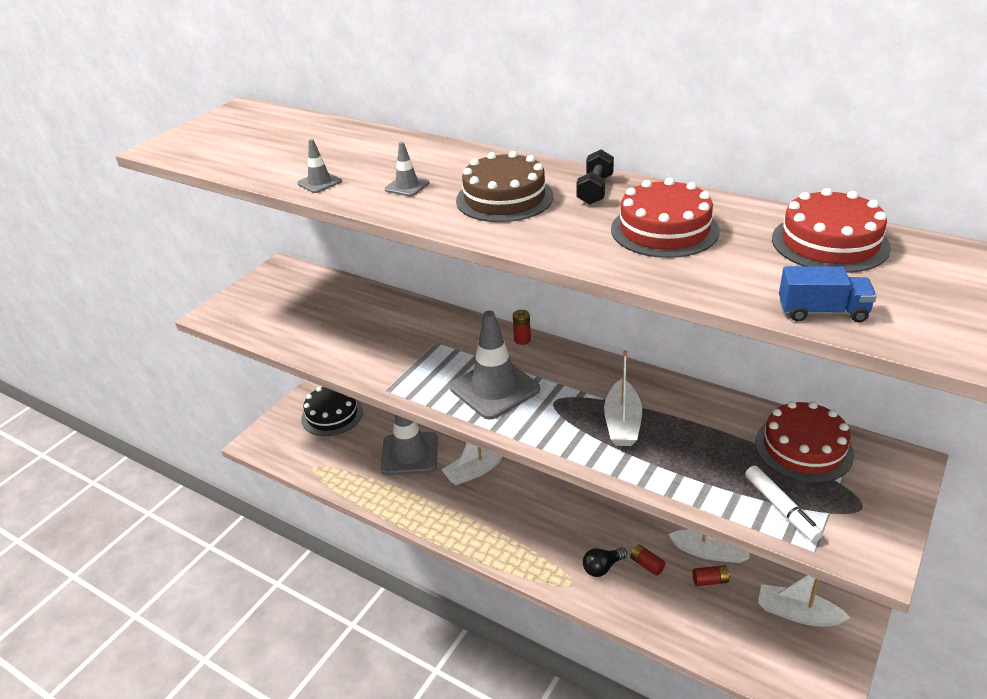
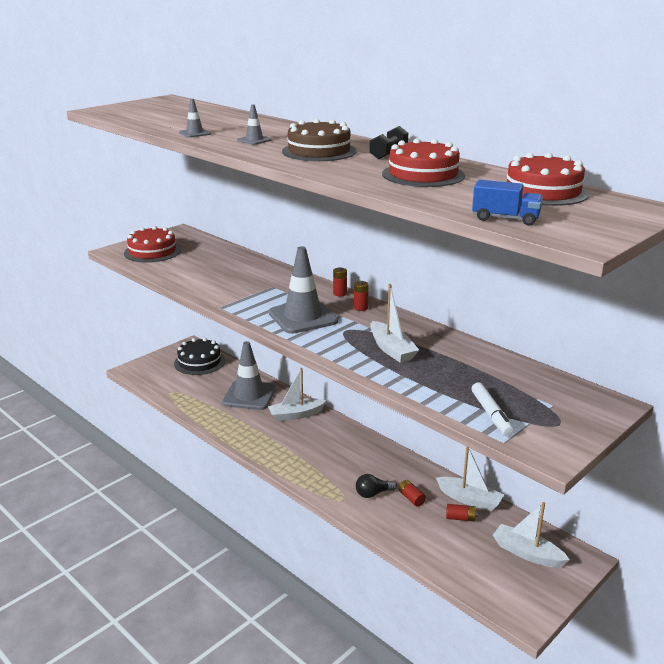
camera: 10 degrees right, 10 degrees down
white boat [604,350,642,446] -> white boat turned 45 degrees counterclockwise [370,284,419,363]
red cake [755,401,854,483] -> red cake moved to [124,226,181,263]
none -> red battery [354,281,369,311]

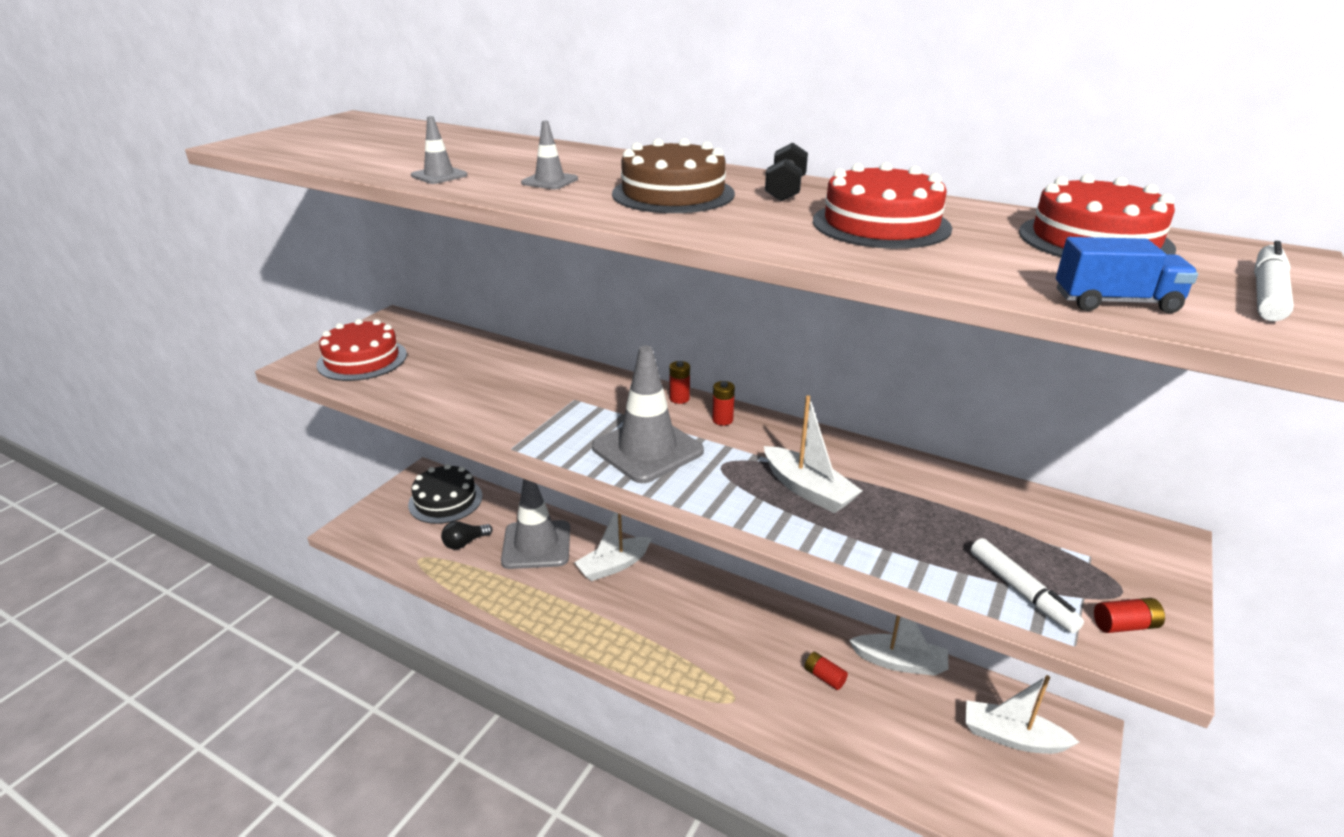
camera: 15 degrees left, 5 degrees up
black light bulb [356,474,397,498] -> black light bulb moved to [441,521,493,549]
red battery [446,504,478,521] -> red battery moved to [1094,598,1165,633]
none -> white marker [1254,241,1294,321]

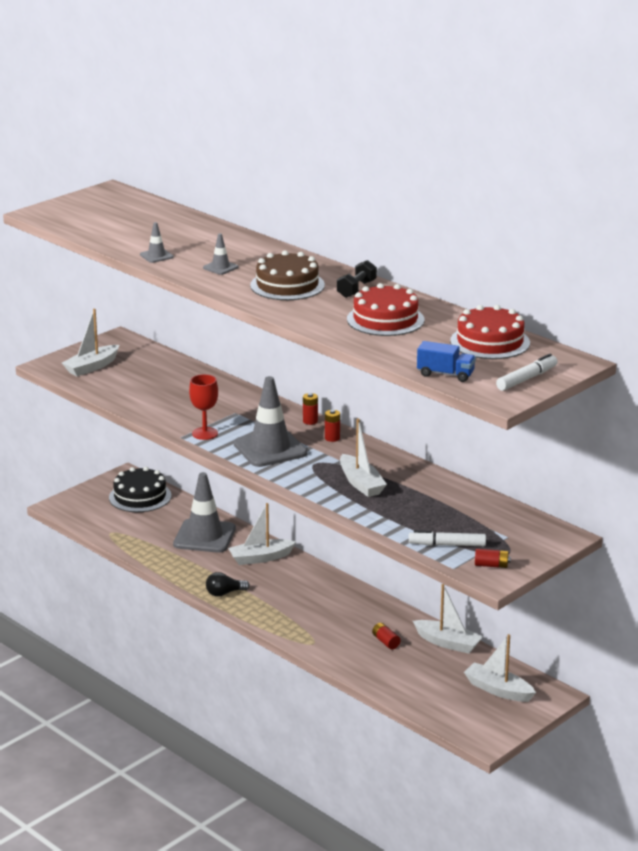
camera: 15 degrees right, 5 degrees down
red cake [317,319,407,381] -> white boat [62,309,119,376]
black light bulb [441,521,493,549] -> black light bulb moved to [206,572,250,597]
white marker [971,538,1084,633] -> white marker turned 105 degrees clockwise [409,530,486,546]
none -> red goblet [189,374,218,440]

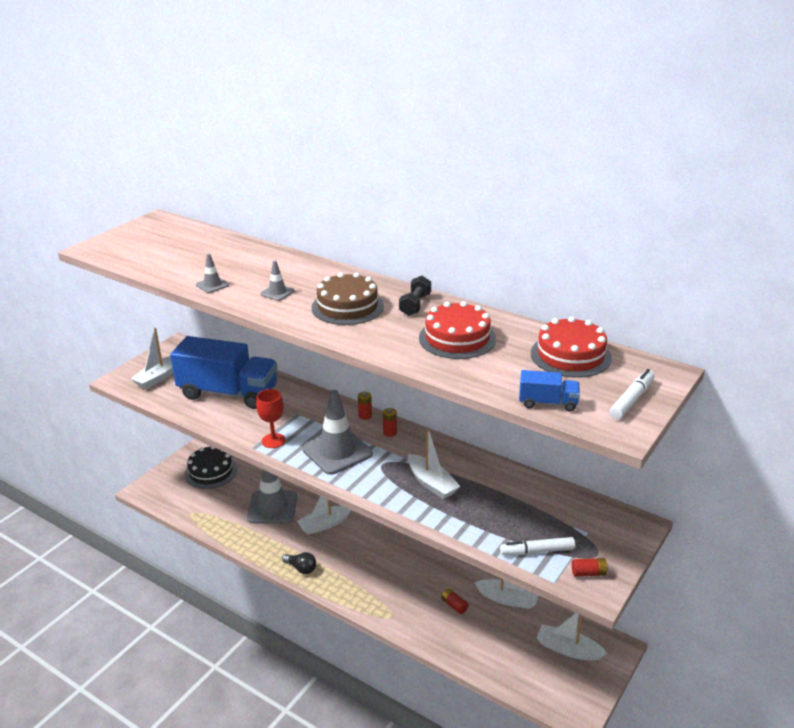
camera: 10 degrees left, 5 degrees up
black light bulb [206,572,250,597] -> black light bulb turned 120 degrees counterclockwise [282,552,316,574]
none -> blue truck [170,336,277,409]

